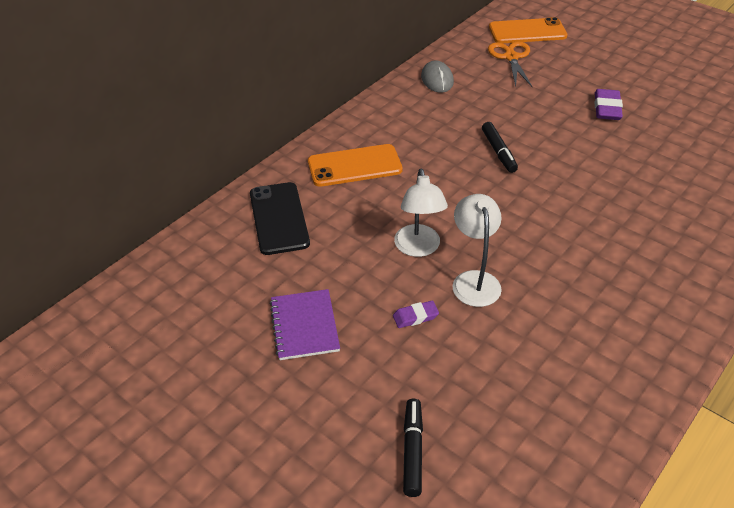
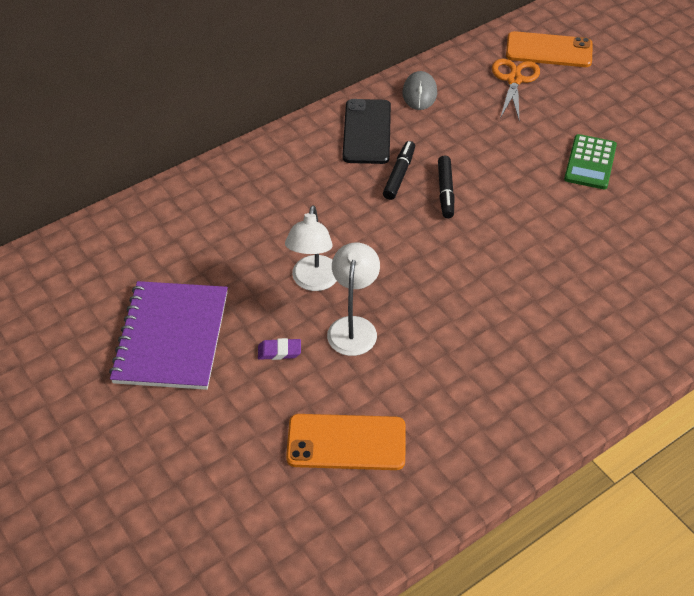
camera: 15 degrees right, 5 degrees up
black phone [250,182,310,255] -> black phone moved to [343,99,391,164]
purple notebook [270,289,340,360] -> purple notebook [109,281,228,390], size x1.61
orange phone [308,144,403,187] -> orange phone moved to [286,414,405,470]
black marker [403,398,423,497] -> black marker moved to [383,141,415,200]
purple eraser [594,89,623,120] -> green calculator [564,134,617,189]

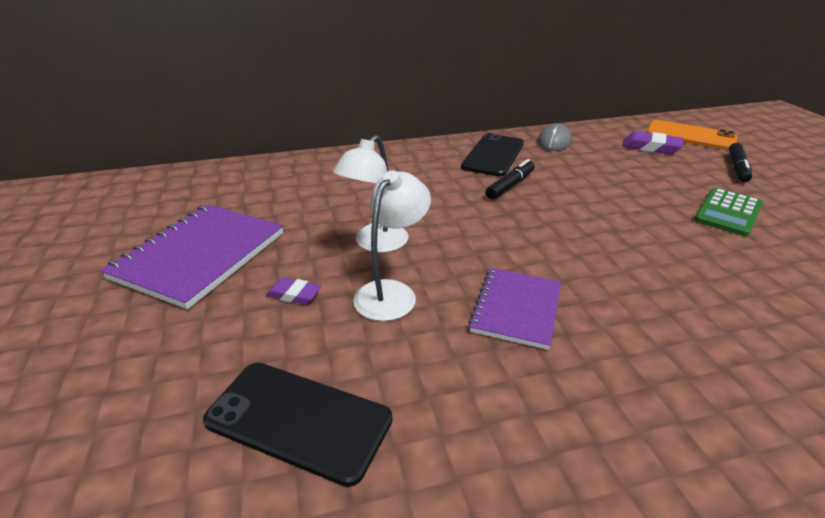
camera: 20 degrees right, 15 degrees down
orange phone [286,414,405,470] -> black phone [203,363,392,487]
black marker [438,156,455,218] -> black marker moved to [729,143,752,182]
orange scissors [492,59,540,119] -> purple eraser [622,131,684,154]
none -> purple notebook [468,268,561,350]

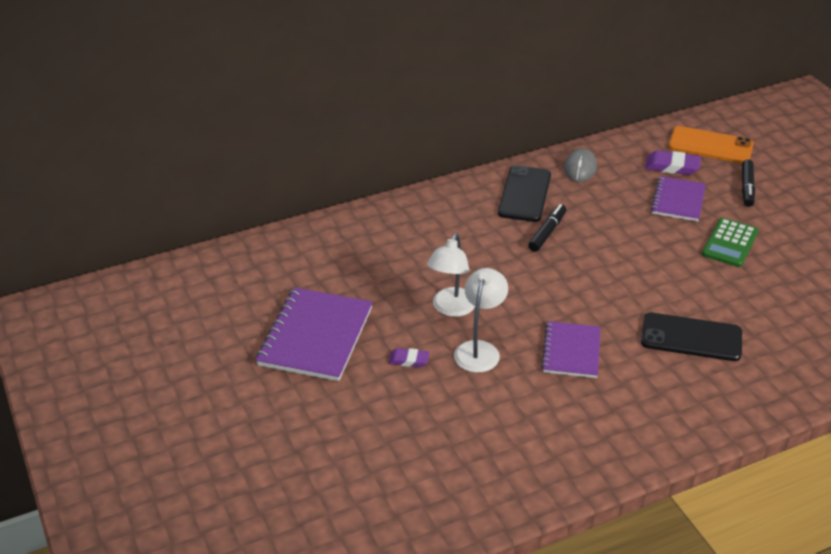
camera: 10 degrees left, 5 degrees up
black phone [203,363,392,487] -> black phone moved to [641,313,742,361]
none -> purple notebook [651,176,706,222]

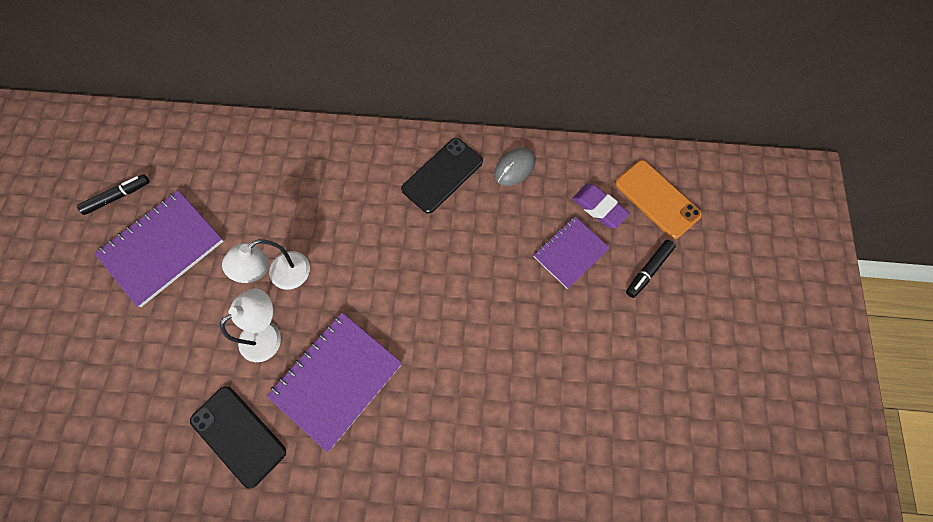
camera: 30 degrees right, 30 degrees up
purple eraser [389,348,430,367] -> none
black marker [528,204,566,252] -> black marker moved to [77,174,150,215]
purple notebook [541,321,600,378] -> purple notebook [267,313,402,452], size x1.61
black phone [641,313,742,361] -> black phone moved to [190,386,286,489]
green calculator [702,218,759,267] -> none

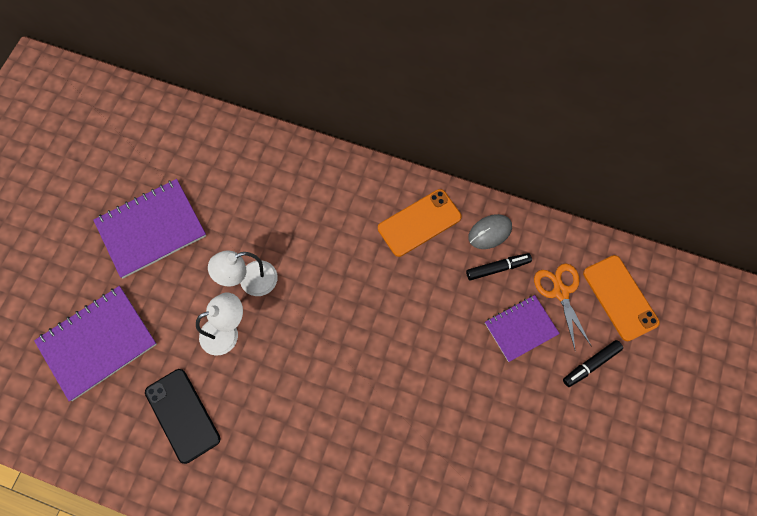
camera: 15 degrees right, 0 degrees up
black marker [77,174,150,215] -> black marker moved to [466,253,532,281]
purple notebook [267,313,402,452] -> purple notebook moved to [34,286,157,401]
black phone [401,138,483,214] -> orange phone [378,189,462,257]
purple eraser [572,184,630,228] -> orange scissors [534,264,592,350]

